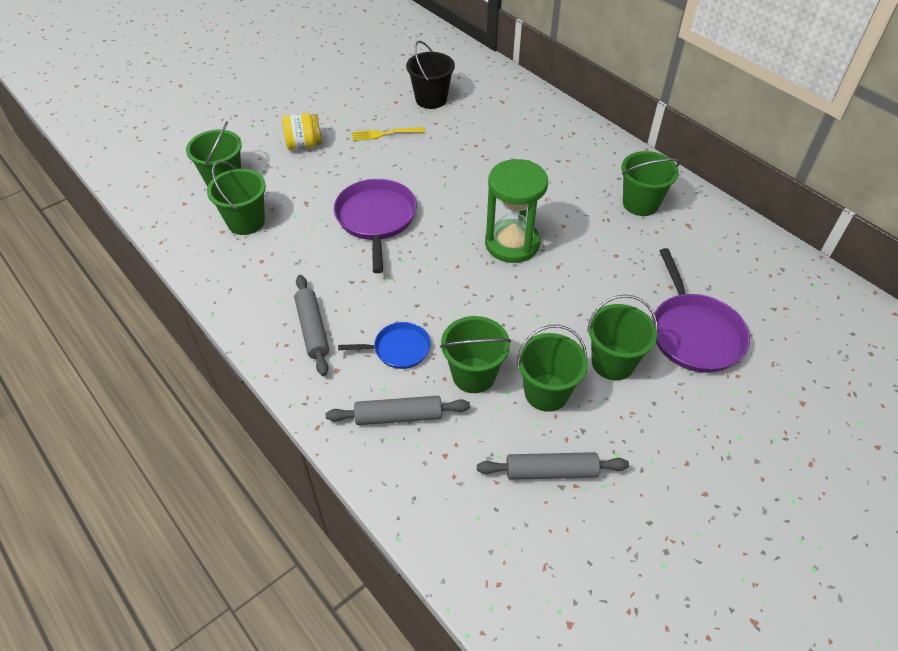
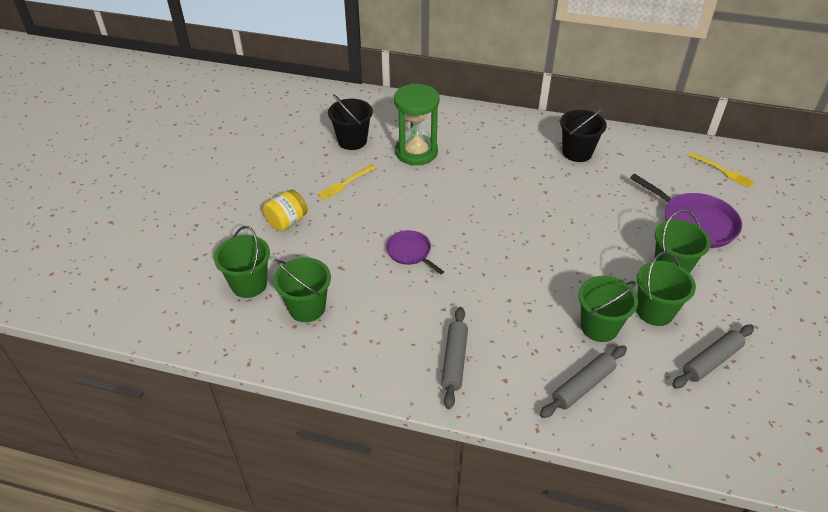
camera: 35 degrees left, 5 degrees down
grey rolling pin [294,275,329,376] -> grey rolling pin turned 60 degrees clockwise [441,307,468,409]
purple pan [334,179,417,273] -> purple pan [386,230,444,274], size x0.59
blue pan [338,322,431,369] -> none
green hourglass [485,159,548,263] -> green hourglass moved to [394,83,440,165]
green bucket [621,151,680,216] -> black bucket [560,108,607,162]
none -> yellow fork [689,152,755,188]

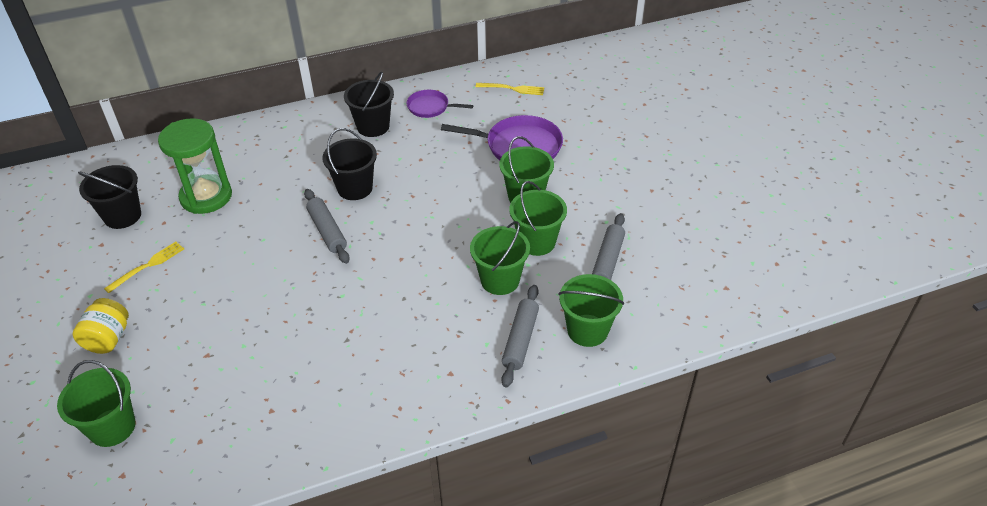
camera: 35 degrees left, 0 degrees up
green bucket [273,257,331,322] -> green bucket moved to [558,274,624,347]
yellow fork [317,165,376,201] -> yellow fork turned 150 degrees counterclockwise [104,242,184,293]
purple pan [386,230,444,274] -> purple pan moved to [406,90,473,118]
grey rolling pin [441,307,468,409] -> grey rolling pin moved to [304,189,350,264]
none -> black bucket [322,128,377,200]

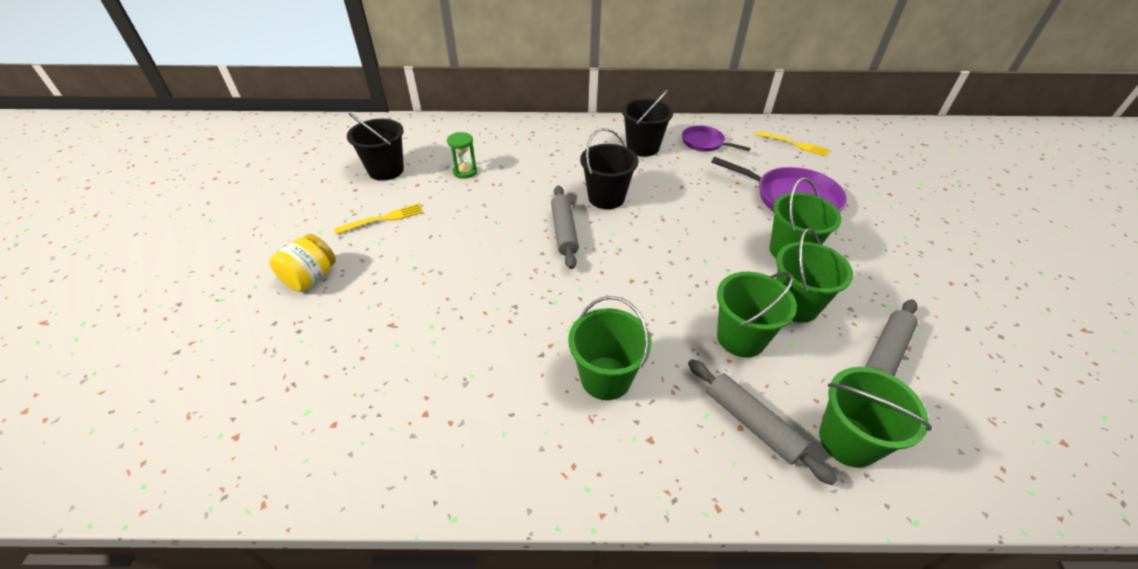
camera: 20 degrees right, 0 degrees up
green bucket [57,360,136,447] -> green bucket moved to [568,296,652,400]
green hourglass [158,118,232,214] -> green hourglass [447,132,477,179], size x0.48
grey rolling pin [501,285,539,388] -> grey rolling pin turned 75 degrees counterclockwise [688,359,837,486]

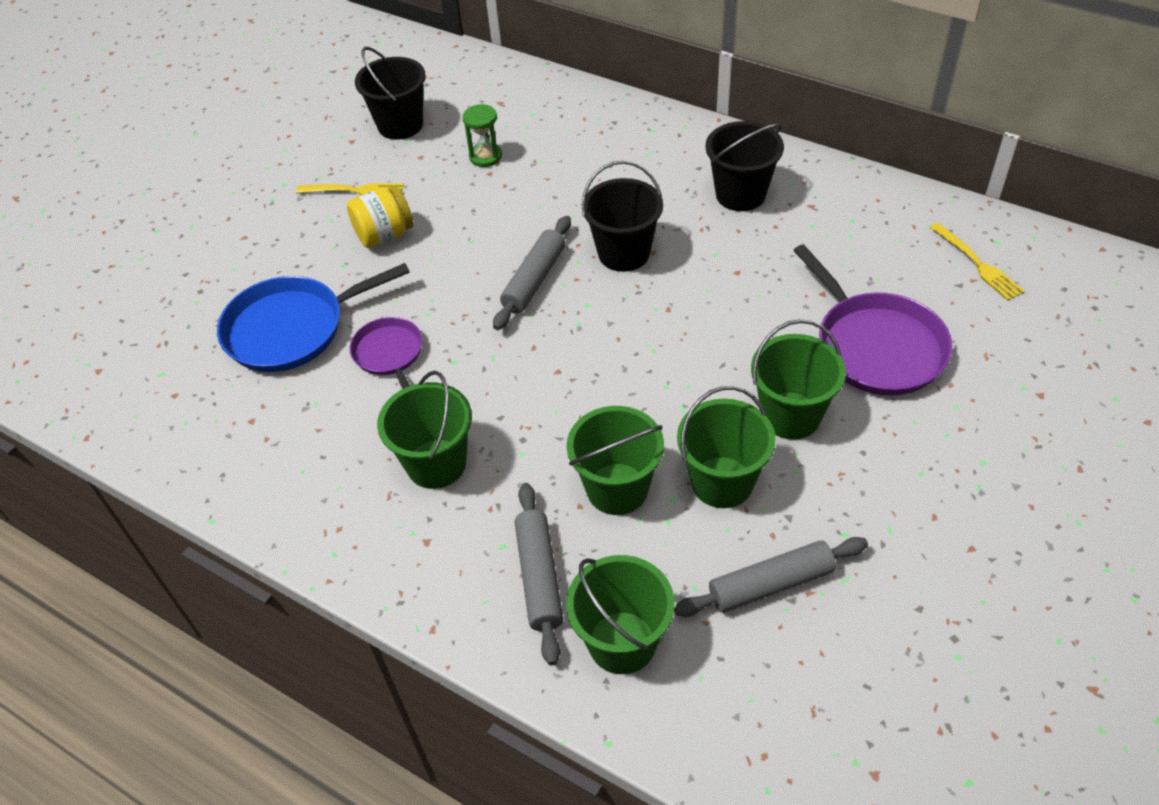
camera: 35 degrees right, 5 degrees up
yellow jar [269,234,336,292] -> yellow jar moved to [347,186,413,248]
purple pan [682,126,751,151] -> purple pan moved to [350,317,423,389]
none -> blue pan [217,263,410,372]

